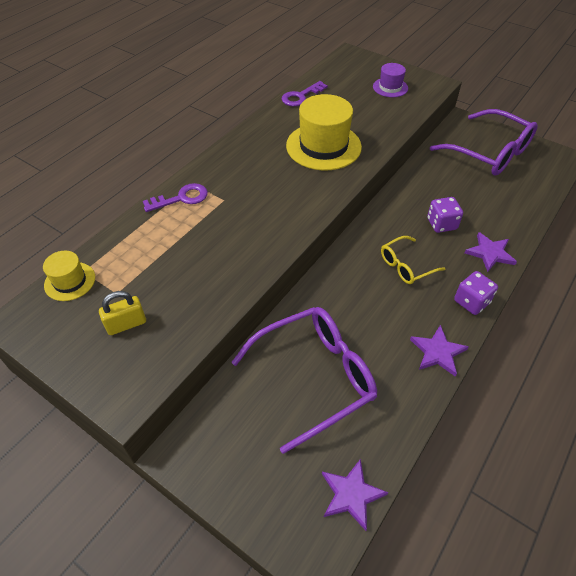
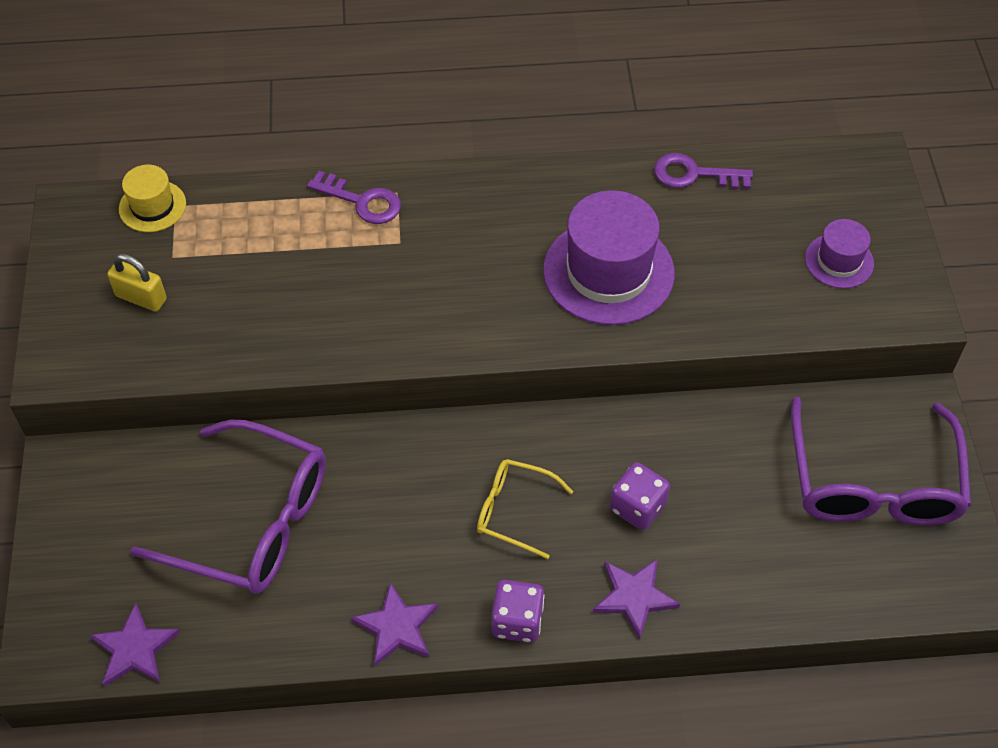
camera: 50 degrees right, 5 degrees up
yellow hat [286,94,362,170] -> purple hat [543,190,675,325]

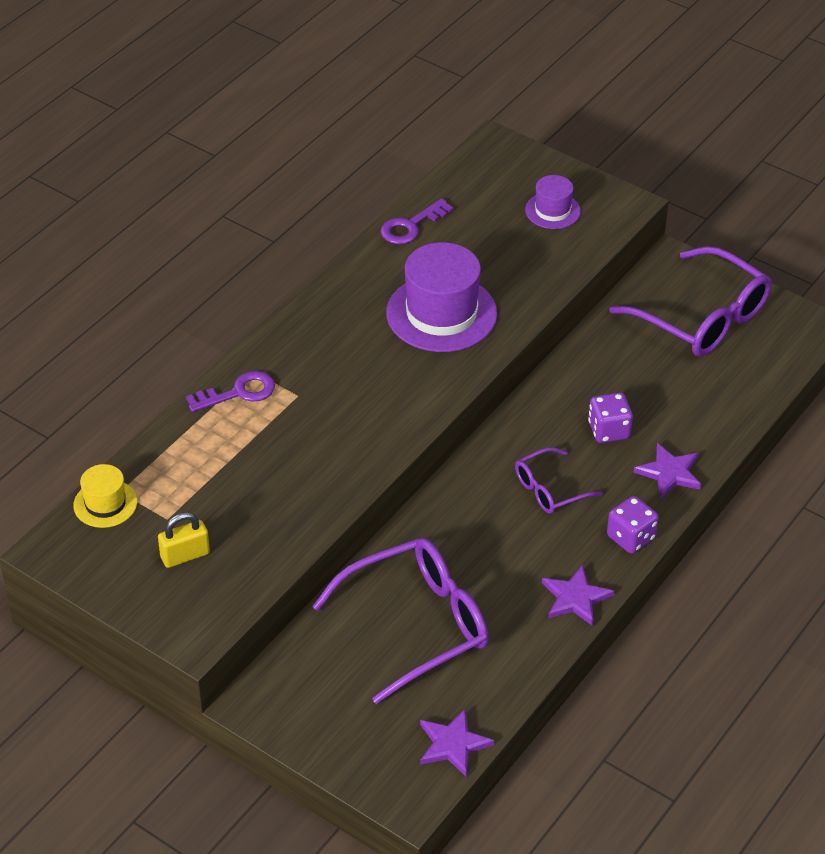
camera: 50 degrees left, 10 degrees down
yellow glasses [477,459,573,559] -> purple glasses [515,447,603,514]

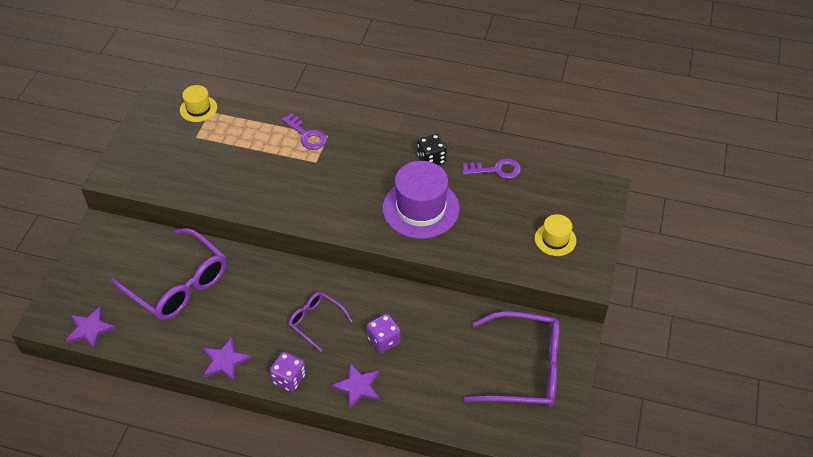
camera: 70 degrees right, 5 degrees up
yellow padlock [158,512,210,568] -> none
purple key [381,198,454,244] -> purple key turned 150 degrees clockwise [462,158,521,179]
purple hat [525,175,581,229] -> yellow hat [535,214,576,256]
purple glasses [610,246,772,357] -> purple glasses turned 105 degrees counterclockwise [464,311,560,407]
none -> black dice [417,134,447,165]

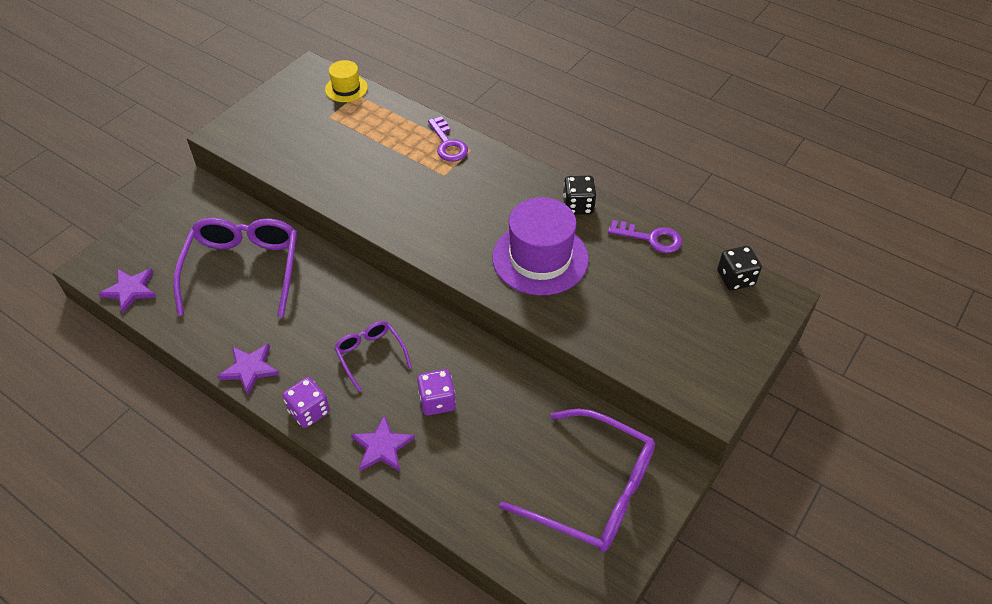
camera: 20 degrees right, 0 degrees up
purple glasses [110,228,227,321] -> purple glasses turned 150 degrees counterclockwise [173,218,297,318]
yellow hat [535,214,576,256] -> none
none -> black dice [717,246,762,291]

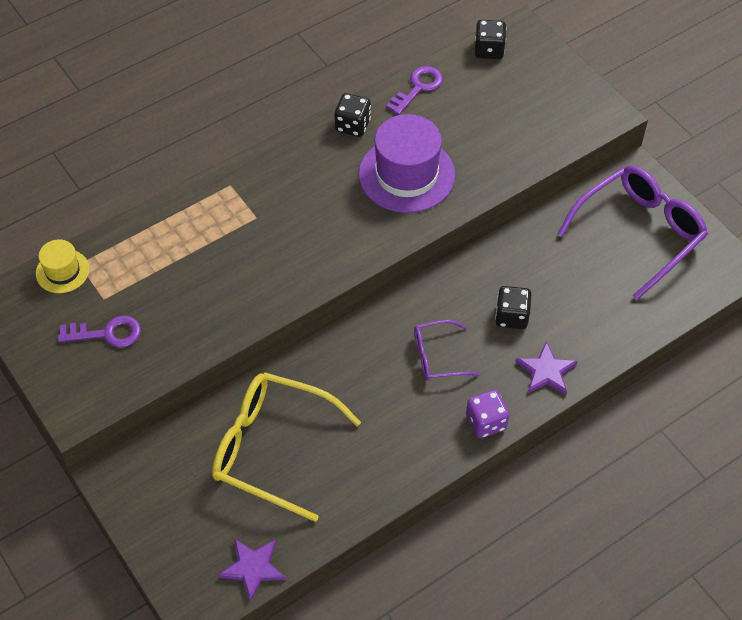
camera: 70 degrees left, 5 degrees up
purple glasses [173,218,297,318] -> yellow glasses [212,372,361,522]
purple star [217,343,280,395] -> none
purple dice [417,369,456,415] -> black dice [495,286,531,329]
purple key [428,116,468,162] -> purple key moved to [58,315,141,348]

